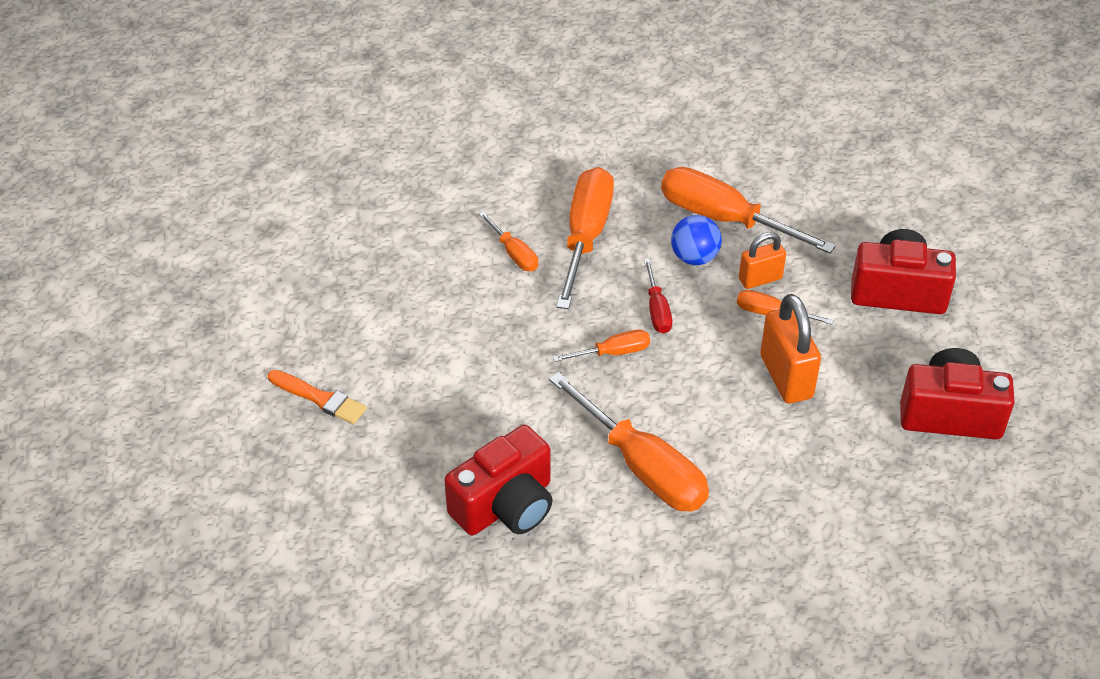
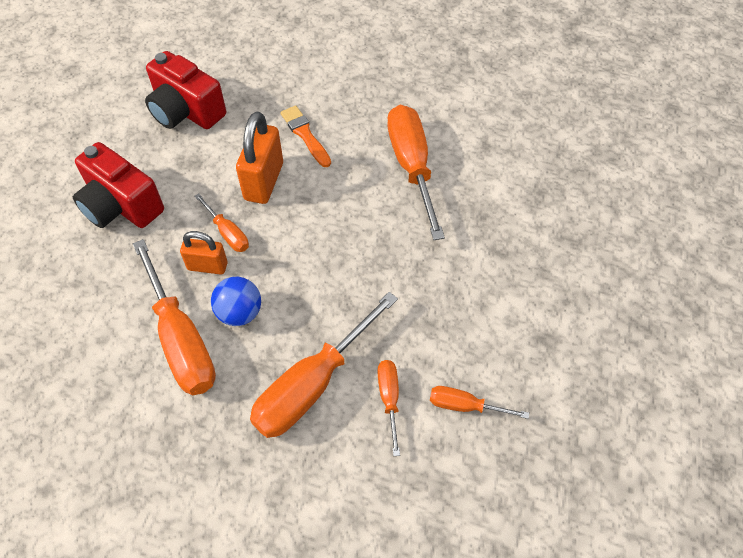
camera: 150 degrees left, 10 degrees up
orange brush [268,370,367,424] -> orange brush moved to [280,106,331,167]
red camera [444,425,553,535] -> none
orange screwdriver [553,330,650,362] -> orange screwdriver moved to [430,386,529,419]
red screwdriver [644,259,672,333] -> none

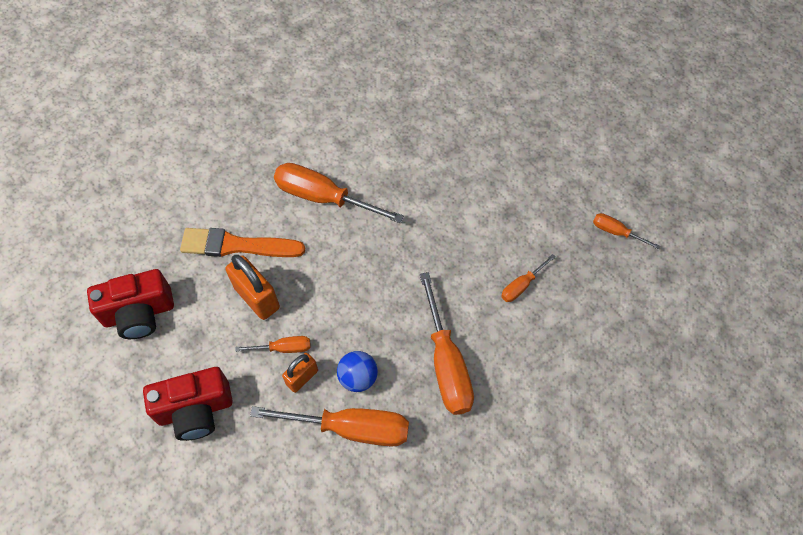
camera: 55 degrees left, 5 degrees up
orange brush [280,106,331,167] -> orange brush [180,228,305,257], size x1.62
orange screwdriver [378,360,400,456] -> orange screwdriver moved to [593,213,660,250]

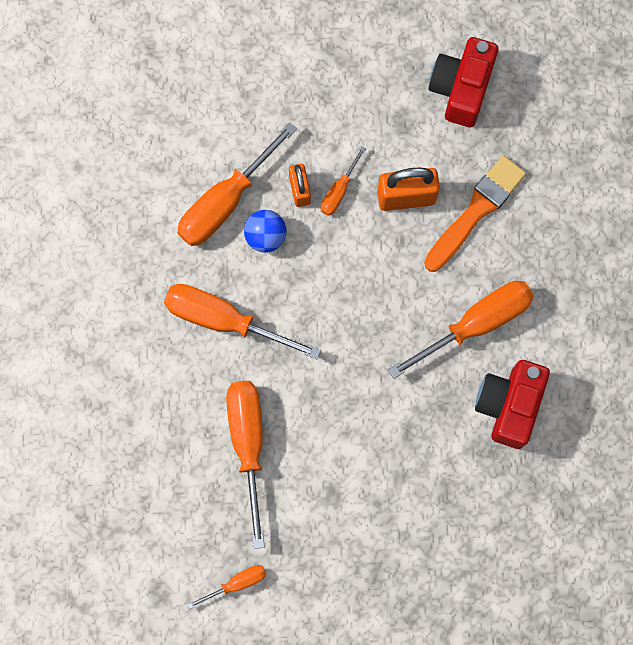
camera: 125 degrees right, 15 degrees up
red camera [143,367,233,441] -> red camera moved to [475,360,550,449]
orange screwdriver [501,254,556,302] -> orange screwdriver [226,381,265,549], size x2.01

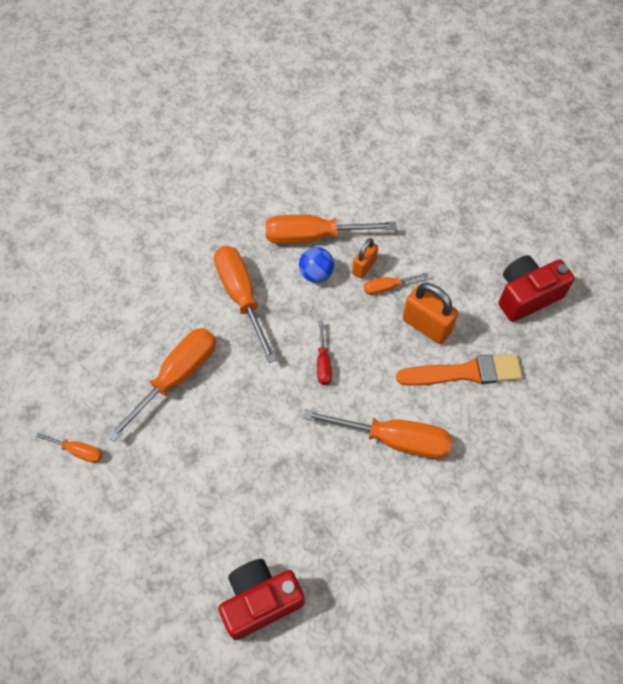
camera: 45 degrees right, 15 degrees down
red camera [475,360,550,449] -> red camera moved to [218,559,305,640]
none -> red screwdriver [317,321,332,385]

